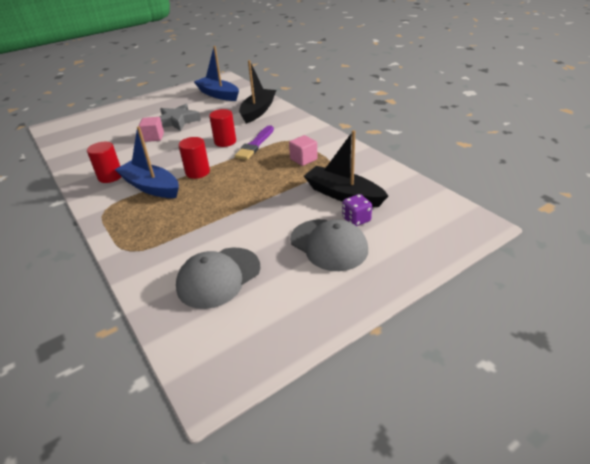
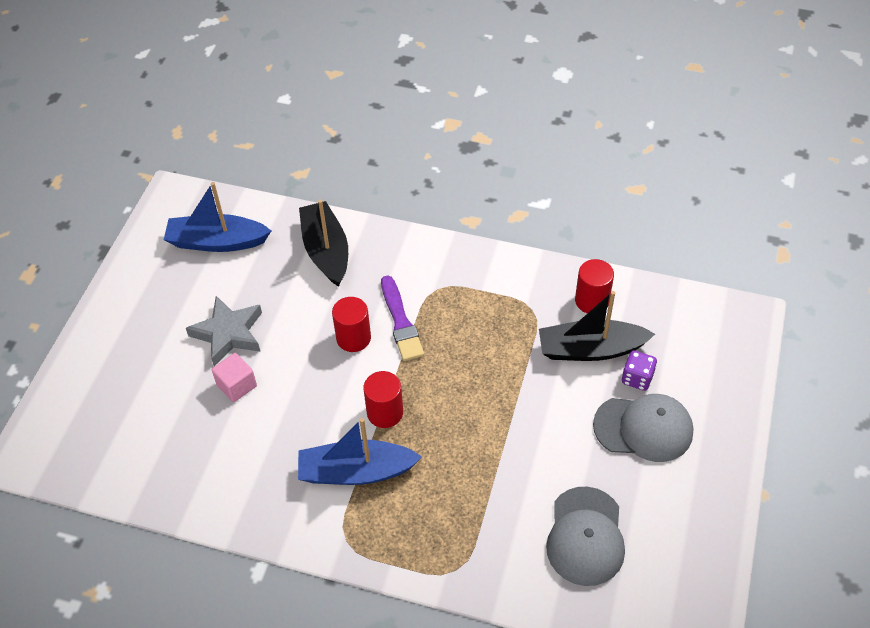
camera: 40 degrees left, 15 degrees up
red cylinder [87,142,122,183] -> red cylinder moved to [575,259,614,313]
pink cube [289,135,318,166] -> none

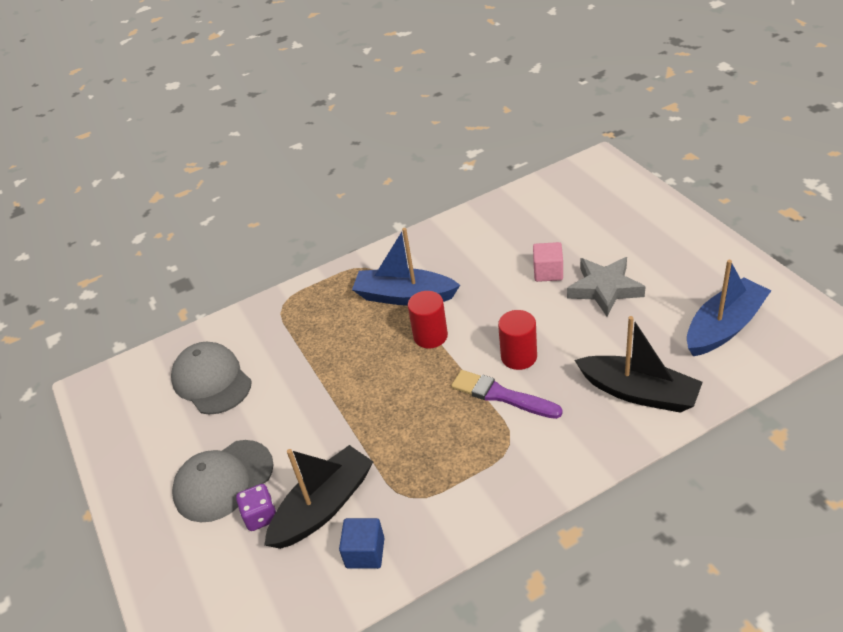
camera: 140 degrees right, 10 degrees down
blue boat [298,418,422,485] -> blue boat turned 120 degrees counterclockwise [352,228,460,306]
red cylinder [575,259,614,313] -> blue cube [339,518,384,569]

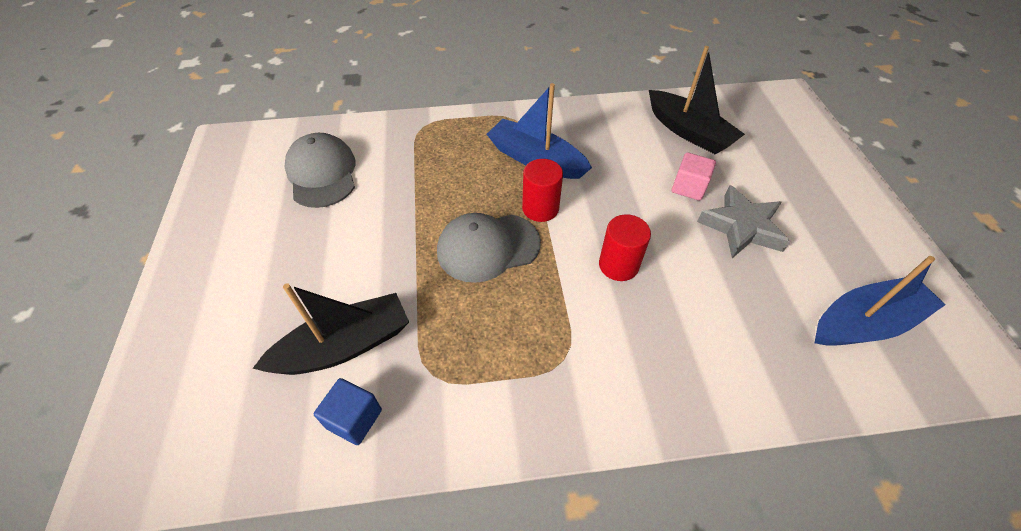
camera: 15 degrees right, 10 degrees up
grey cap [172,440,274,522] -> grey cap moved to [437,213,541,283]
purple dice [236,484,276,531] -> none
purple brush [451,370,563,419] -> none
black boat [575,316,703,413] -> black boat moved to [649,46,745,154]

